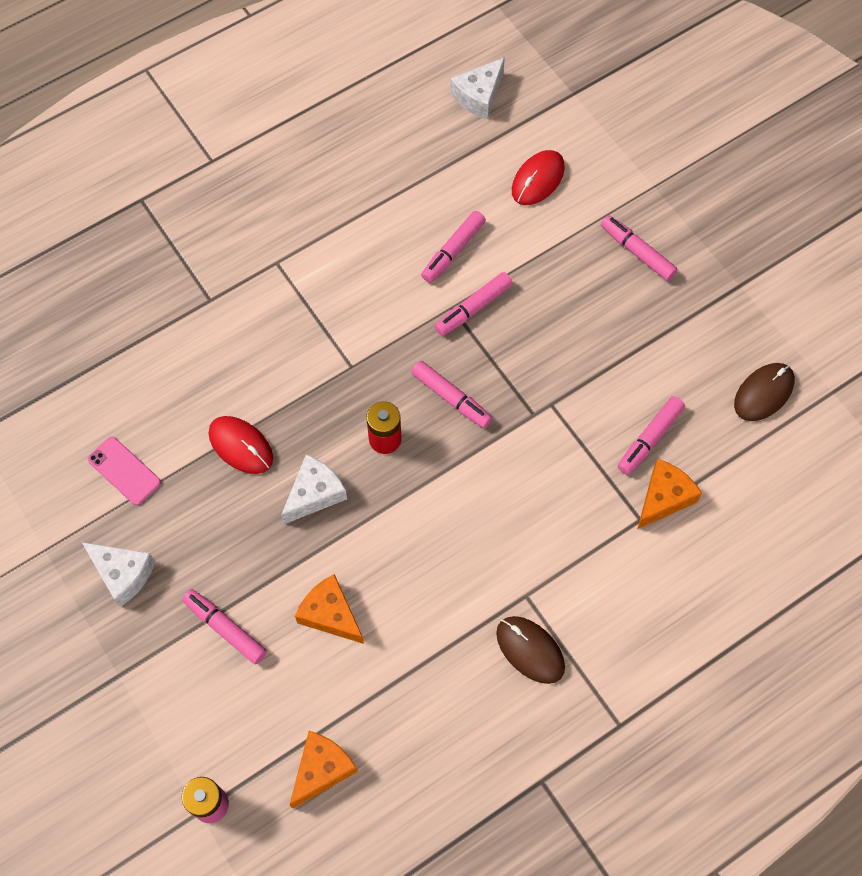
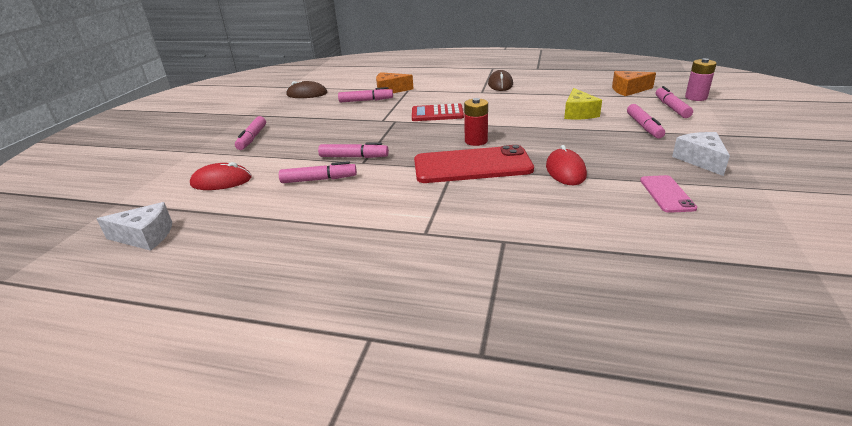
camera: 130 degrees left, 35 degrees down
white cheese [281,455,347,524] -> none
orange cheese [295,574,364,644] -> yellow cheese [564,88,602,119]
pink marker [411,361,492,428] -> pink marker moved to [656,86,693,118]
none -> red calculator [412,103,464,121]
none -> red phone [414,145,534,183]

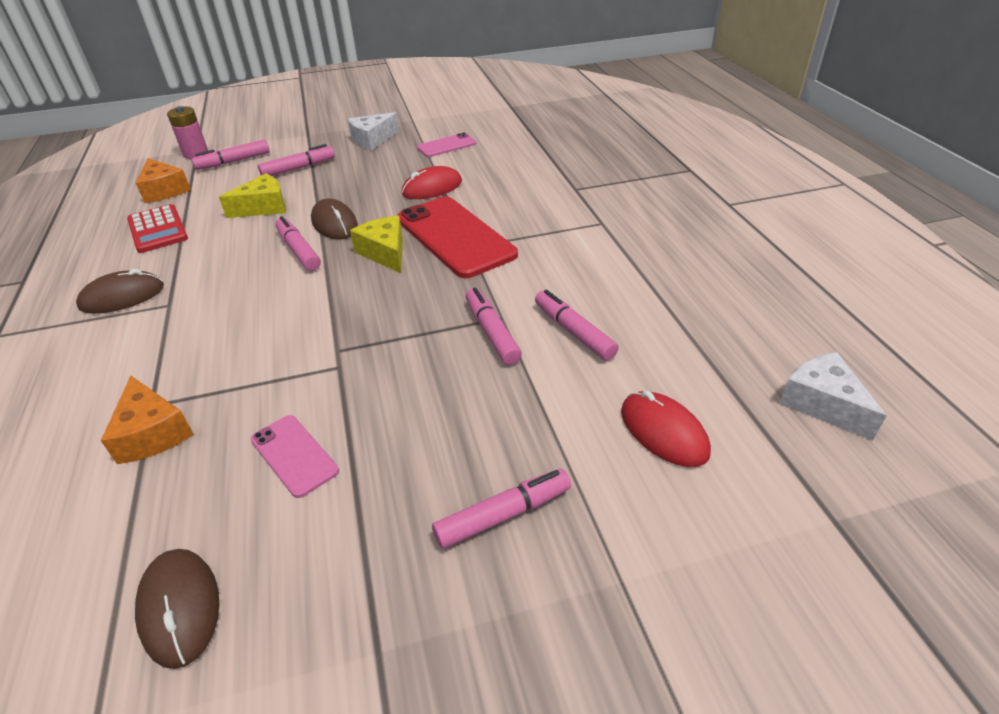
camera: 120 degrees left, 10 degrees up
pink marker [338,87,393,103] -> pink marker moved to [275,216,321,271]
red calculator [412,103,464,121] -> red calculator moved to [127,204,188,253]
red battery [464,98,488,146] -> yellow cheese [350,216,403,273]
none -> pink phone [251,415,339,498]
none -> brown mouse [311,199,358,239]

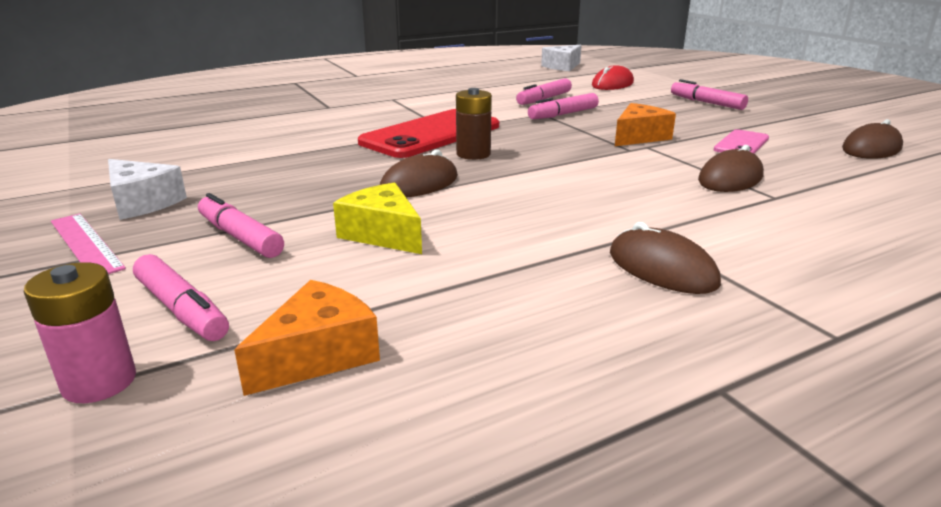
camera: 105 degrees left, 15 degrees down
orange cheese [101,376,194,464] -> orange cheese moved to [615,103,676,146]
red calculator [127,204,188,253] -> none
pink marker [275,216,321,271] -> none
yellow cheese [350,216,403,273] -> brown battery [456,88,492,160]
red mouse [401,166,462,199] -> none
pink phone [417,133,476,157] -> none
none -> pink ruler [51,214,126,274]
none -> brown mouse [698,145,764,192]

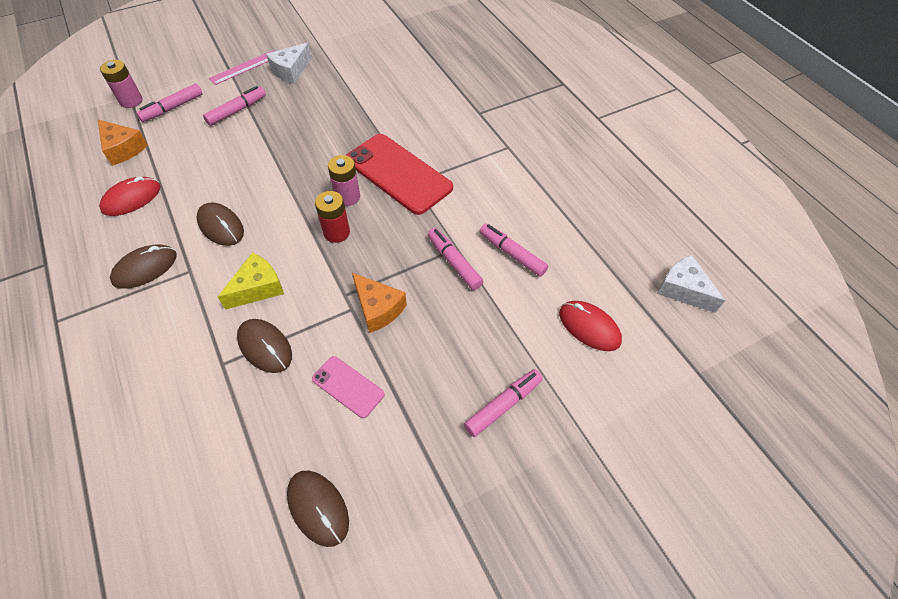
camera: 90 degrees right, 30 degrees up
yellow cheese [333,182,422,254] -> yellow cheese moved to [218,252,284,310]
brown mouse [380,150,458,197] -> brown mouse moved to [197,202,244,246]
brown battery [456,88,492,160] -> pink battery [328,155,360,206]
none -> red mouse [99,176,161,216]
none -> red battery [315,191,350,243]

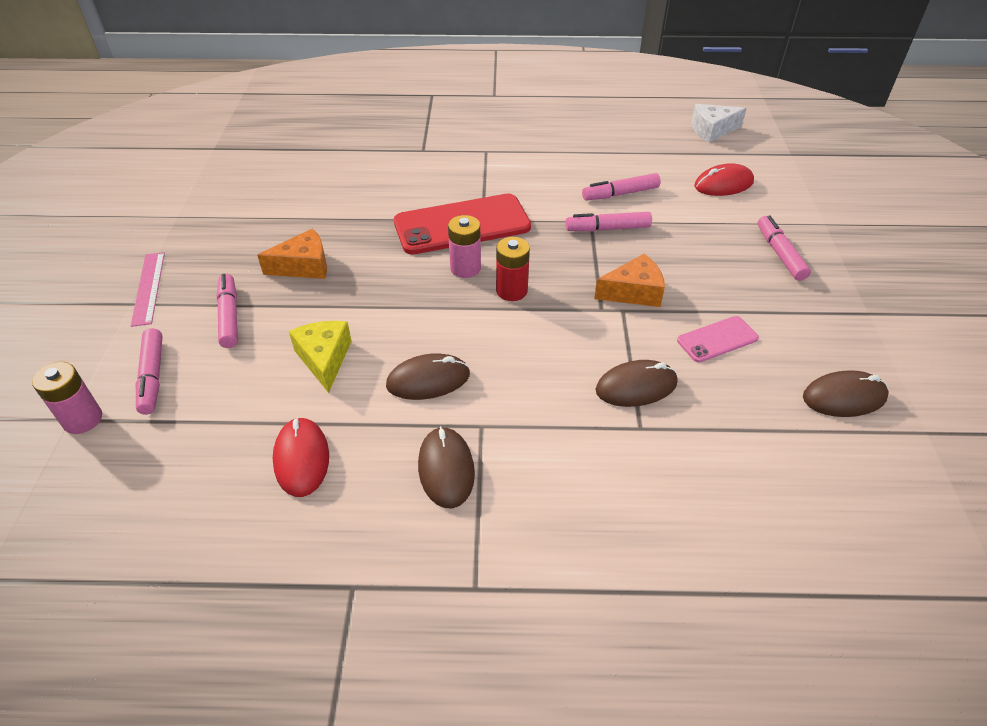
camera: 60 degrees left, 10 degrees down
orange cheese [98,119,148,166] -> orange cheese moved to [257,228,327,279]
yellow cheese [218,252,284,310] -> yellow cheese moved to [289,321,352,393]
white cheese [266,43,311,84] -> none

